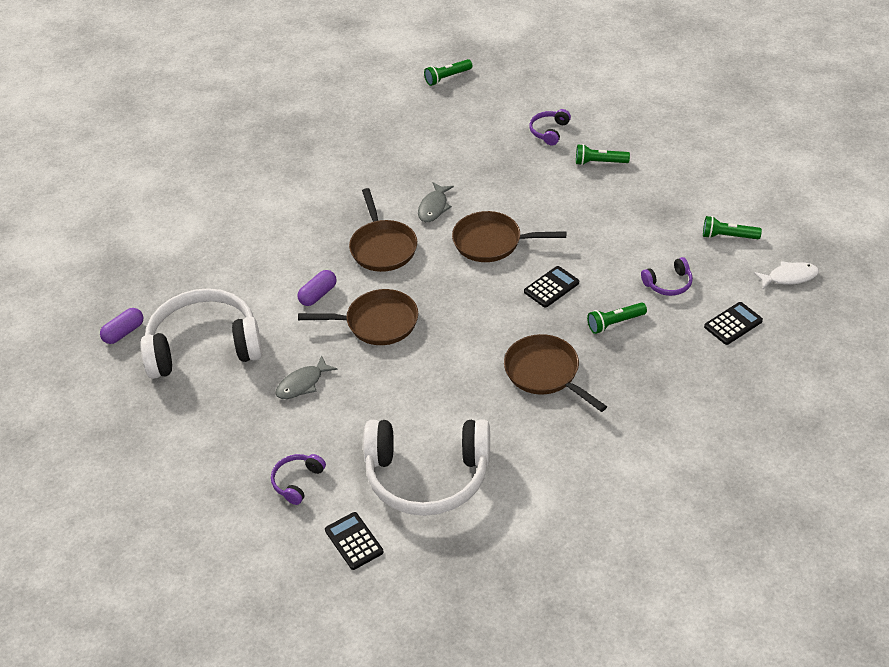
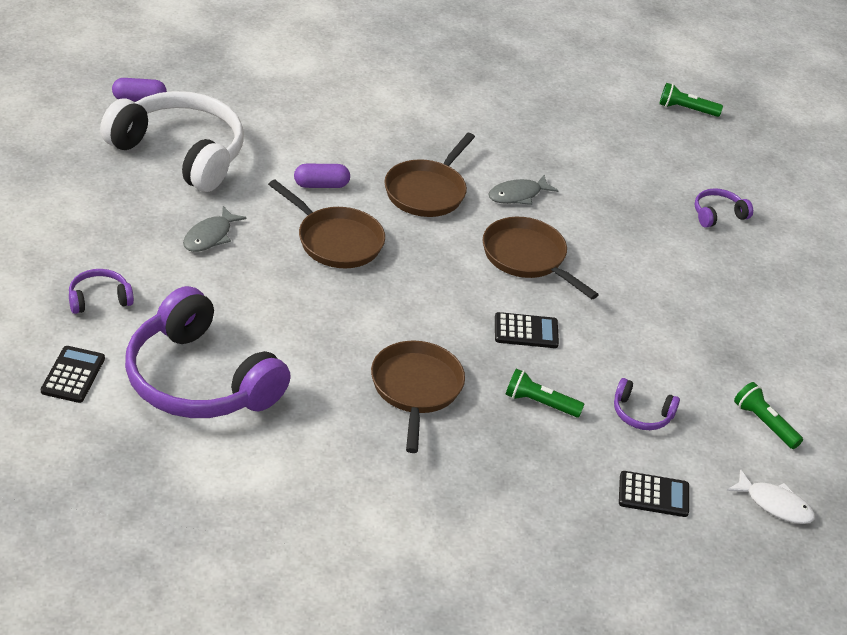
camera: 35 degrees right, 5 degrees down
grey fish [275,355,338,399] -> grey fish turned 60 degrees counterclockwise [183,206,247,252]
white headphones [363,420,490,516] -> purple headphones [125,286,291,418]
green flashlight [576,144,630,165] -> none

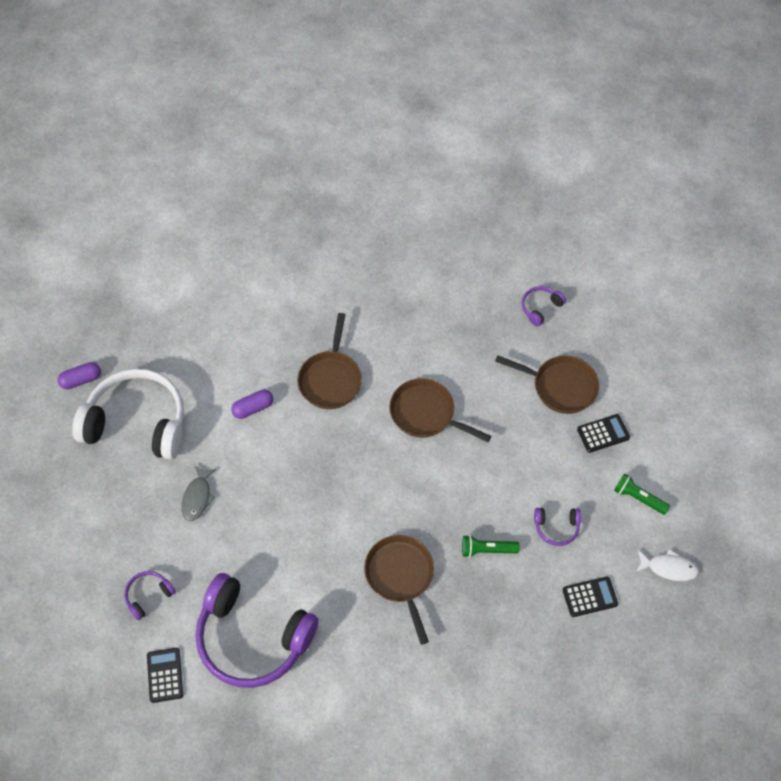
camera: 15 degrees left, 20 degrees up
brown pan [268,180,385,268] -> brown pan moved to [495,355,599,414]
grey fish [488,175,559,205] -> none
black calculator [495,312,559,348] -> black calculator moved to [577,414,630,453]
green flashlight [659,83,723,117] -> none

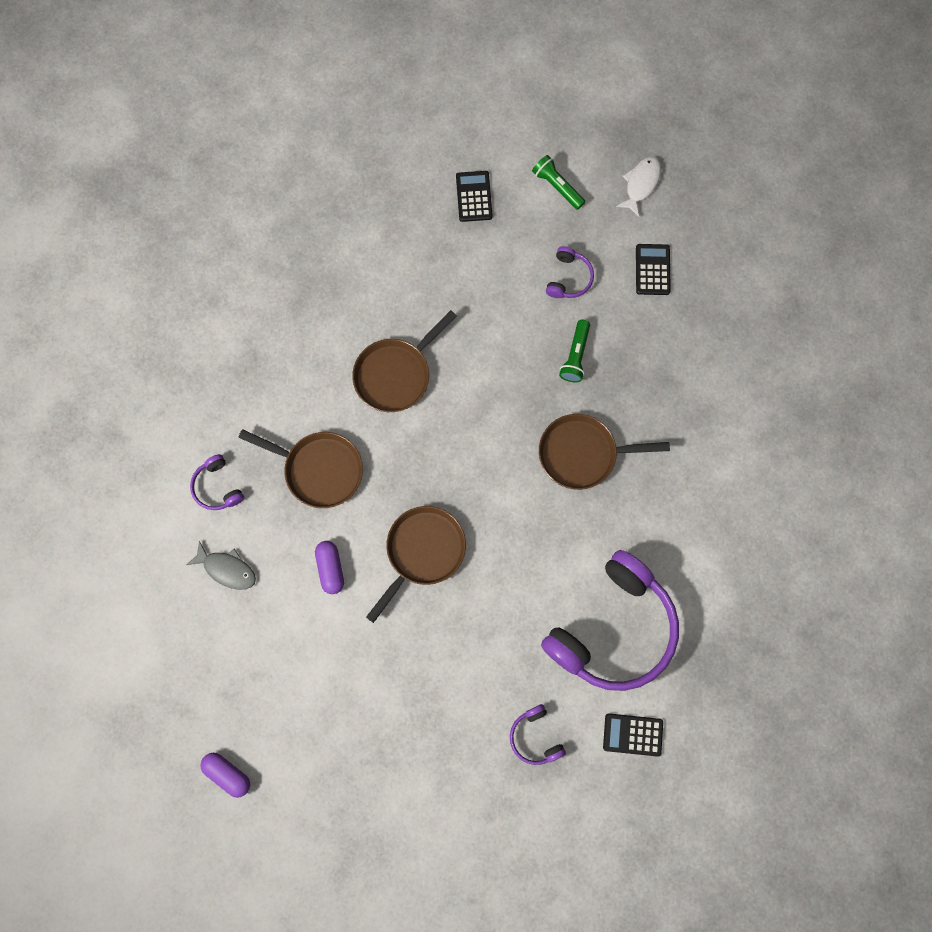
camera: 75 degrees left, 15 degrees up
purple capsule [57,362,101,389] -> purple capsule turned 45 degrees counterclockwise [200,753,250,798]
white headphones [72,369,184,460] -> none
grey fish [181,465,216,521] -> grey fish moved to [187,541,256,590]
brown pan [495,355,599,414] -> brown pan moved to [366,506,466,623]
purple headphones [522,286,566,326] -> purple headphones moved to [190,454,244,510]
green flashlight [614,473,670,515] -> green flashlight turned 90 degrees clockwise [532,155,585,210]

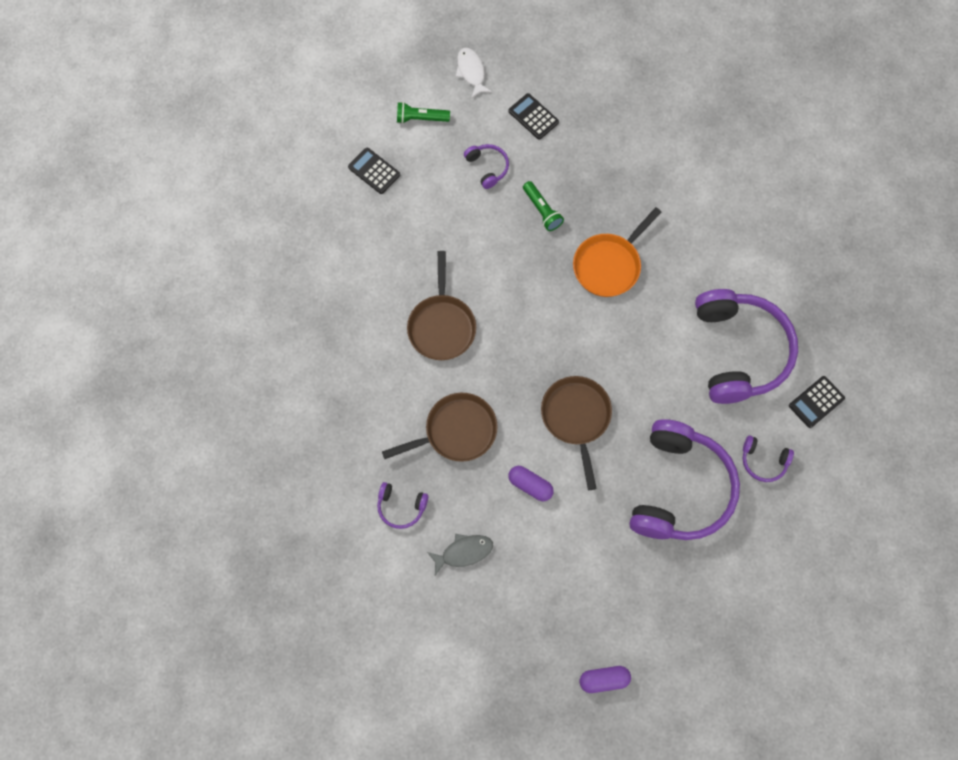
camera: 45 degrees left, 5 degrees down
brown pan [539,414,670,490] -> orange pan [573,207,661,297]
none -> purple headphones [629,419,740,540]

